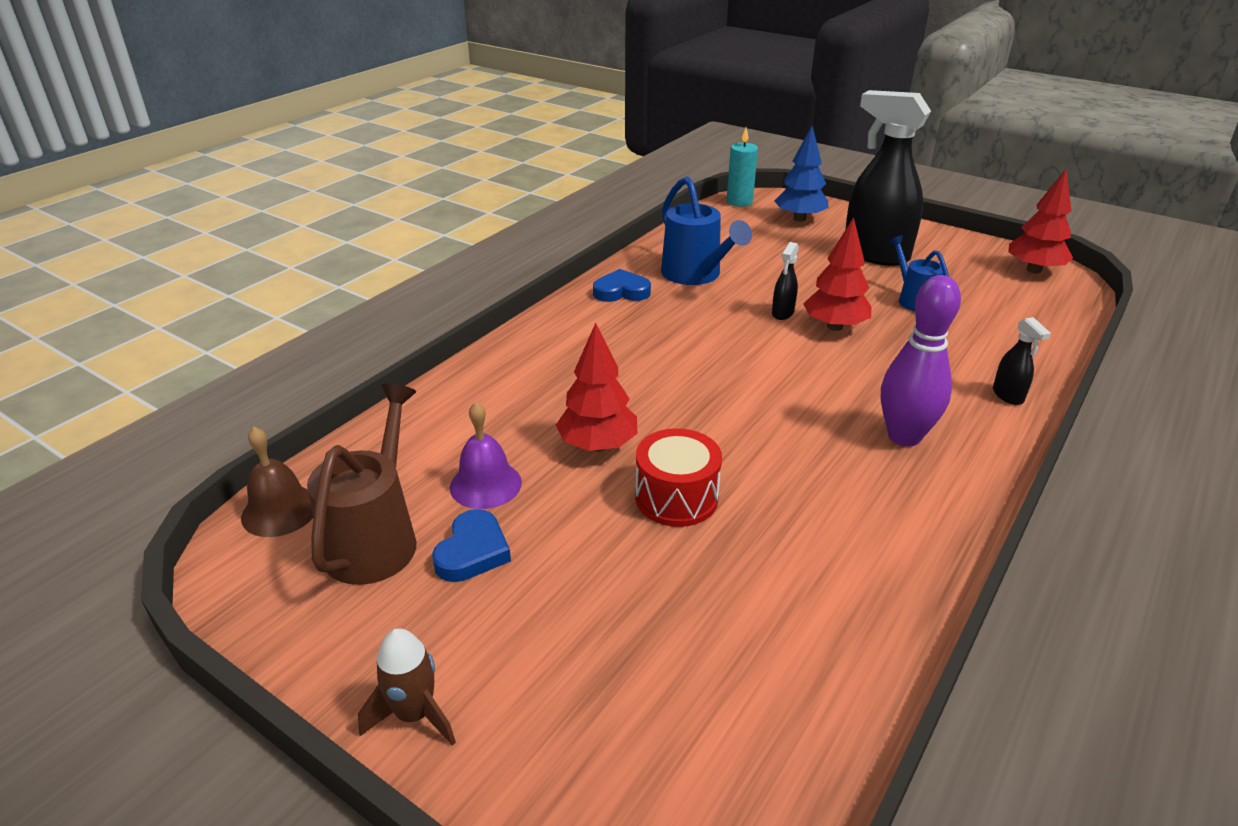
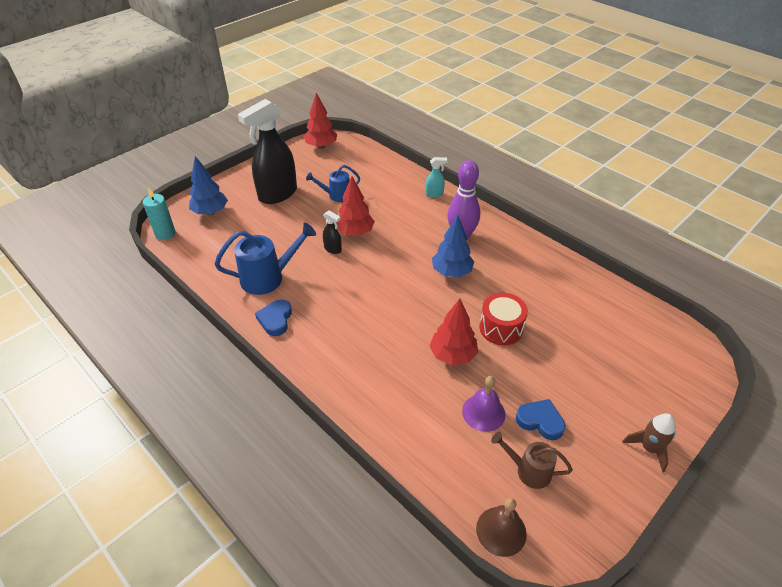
camera: 80 degrees left, 10 degrees up
brown watering can [307,383,416,585] -> brown watering can [491,432,573,489], size x0.62
black spray bottle [993,317,1051,405] -> turquoise spray bottle [425,157,447,198]
none -> blue tree [432,215,474,277]

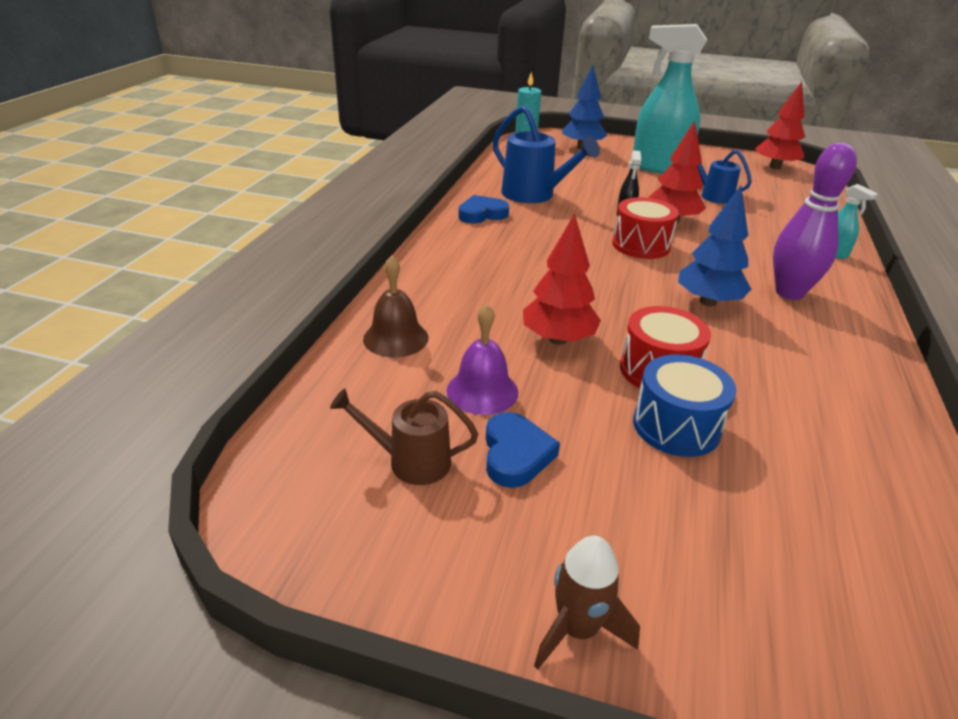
camera: 60 degrees right, 10 degrees down
black spray bottle [238,99,297,204] -> turquoise spray bottle [633,24,707,174]
brown bell [476,498,527,557] -> brown bell moved to [363,255,428,357]
brown watering can [491,432,573,489] -> brown watering can turned 75 degrees counterclockwise [330,388,478,485]
none -> red drum [612,197,679,259]
none -> blue drum [633,354,736,457]

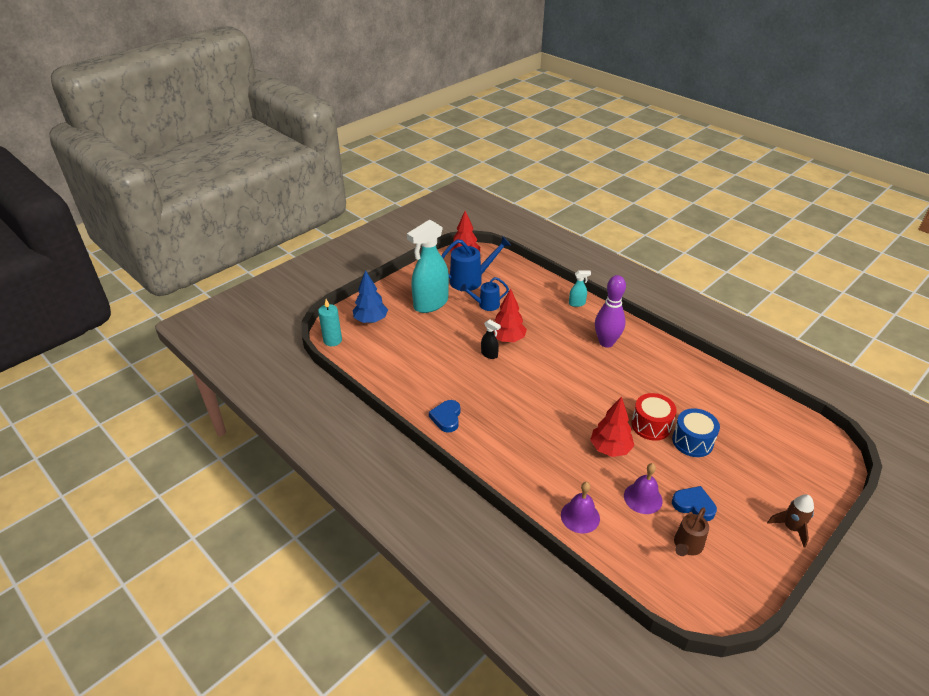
camera: 60 degrees left, 5 degrees up
brown bell [363,255,428,357] -> purple bell [561,482,600,533]
blue watering can [493,106,600,203] -> blue watering can moved to [441,236,511,291]
red drum [612,197,679,259] -> none
blue tree [678,185,751,306] -> none

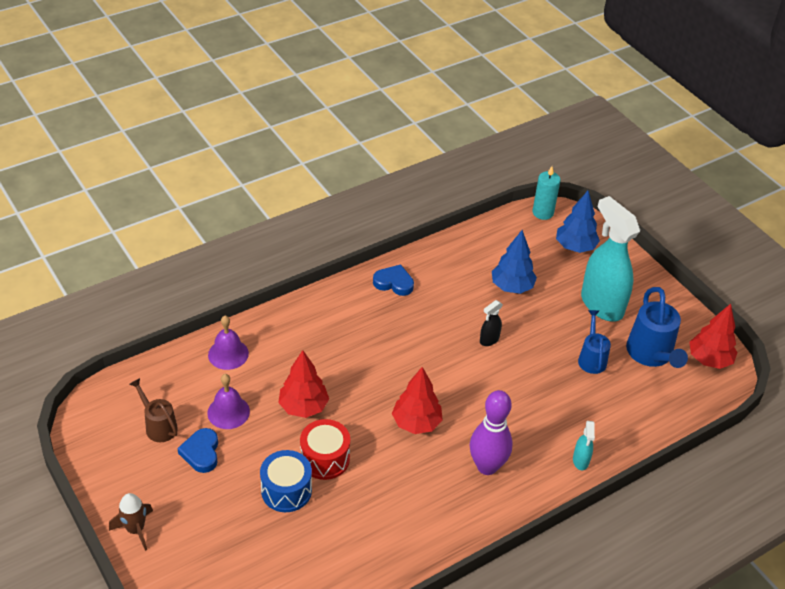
camera: 100 degrees right, 5 degrees up
red tree [493,289,527,342] -> red tree moved to [392,367,443,434]
blue heart [672,486,717,521] -> blue heart turned 135 degrees clockwise [177,428,218,473]
none -> blue tree [492,230,537,294]

